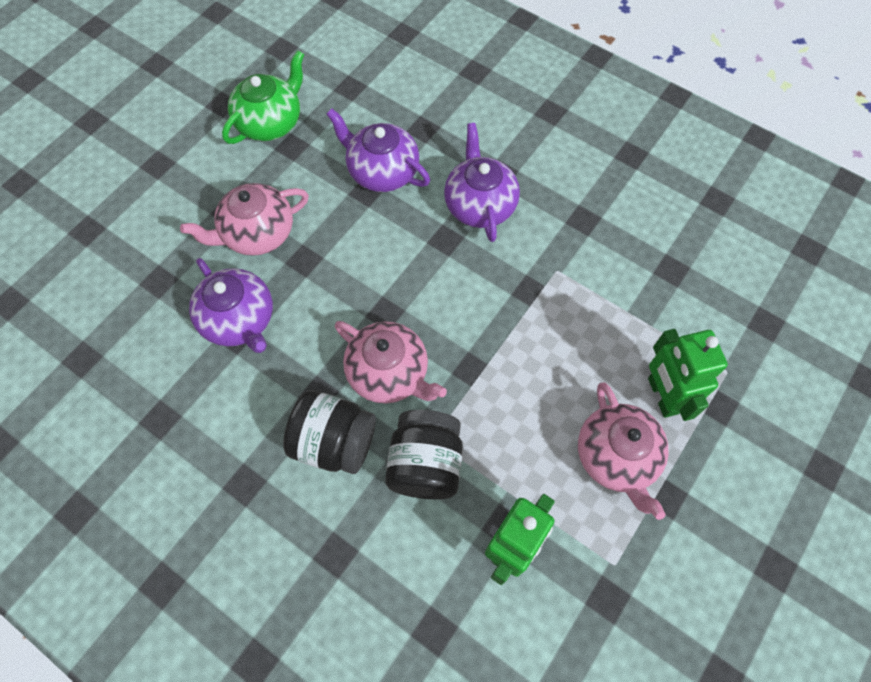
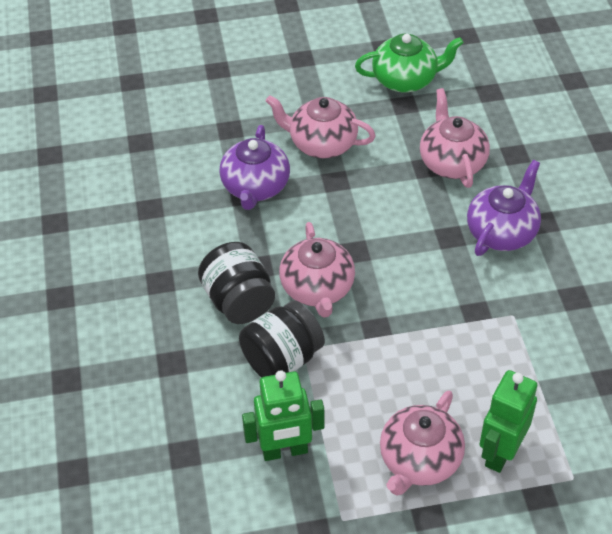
camera: 45 degrees right, 15 degrees down
purple teapot [326,108,430,192] -> pink teapot [420,88,490,188]

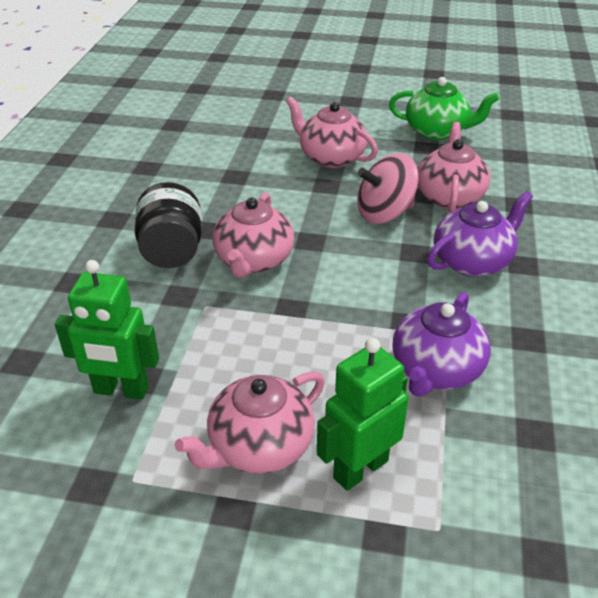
camera: 20 degrees right, 10 degrees down
purple teapot [219,125,290,210] -> purple teapot moved to [392,292,491,397]
black jar [239,301,325,378] -> none
none -> pink spinning top [357,153,419,224]

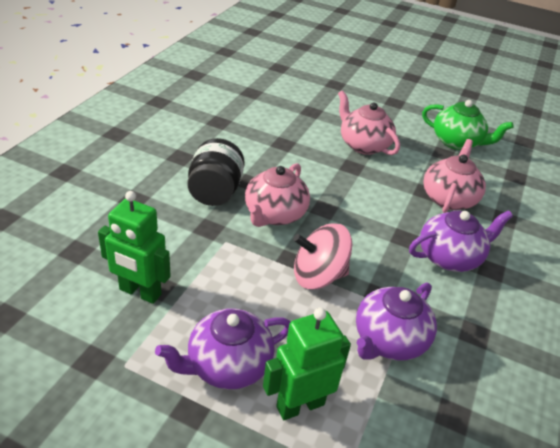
camera: 10 degrees right, 0 degrees up
pink teapot [175,371,325,474] -> purple teapot [155,308,290,389]
pink spinning top [357,153,419,224] -> pink spinning top moved to [293,223,352,289]

